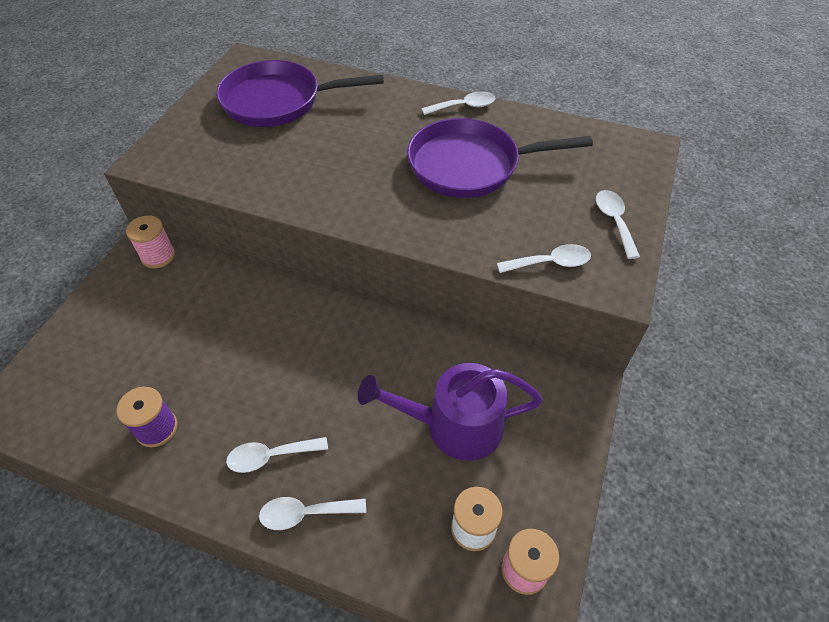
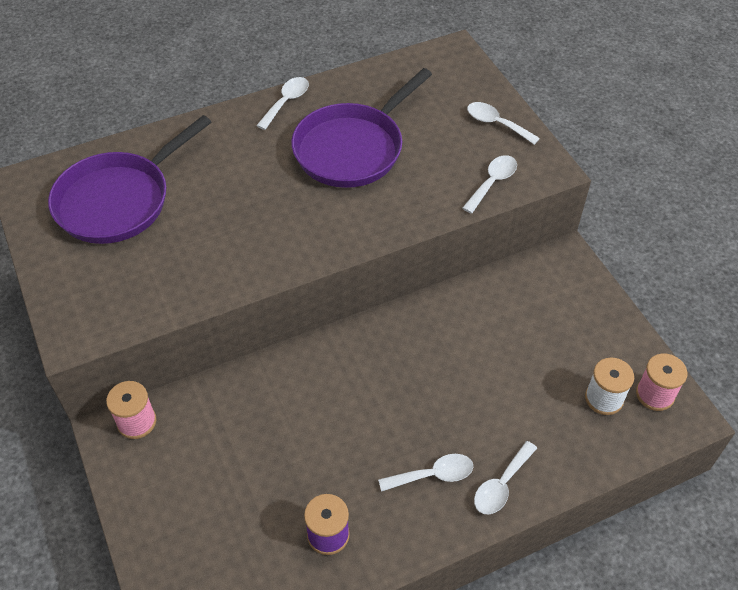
camera: 45 degrees left, 0 degrees up
white spoon [226,437,328,473] -> white spoon turned 135 degrees counterclockwise [378,454,473,492]
purple watering can [358,363,543,461] -> none

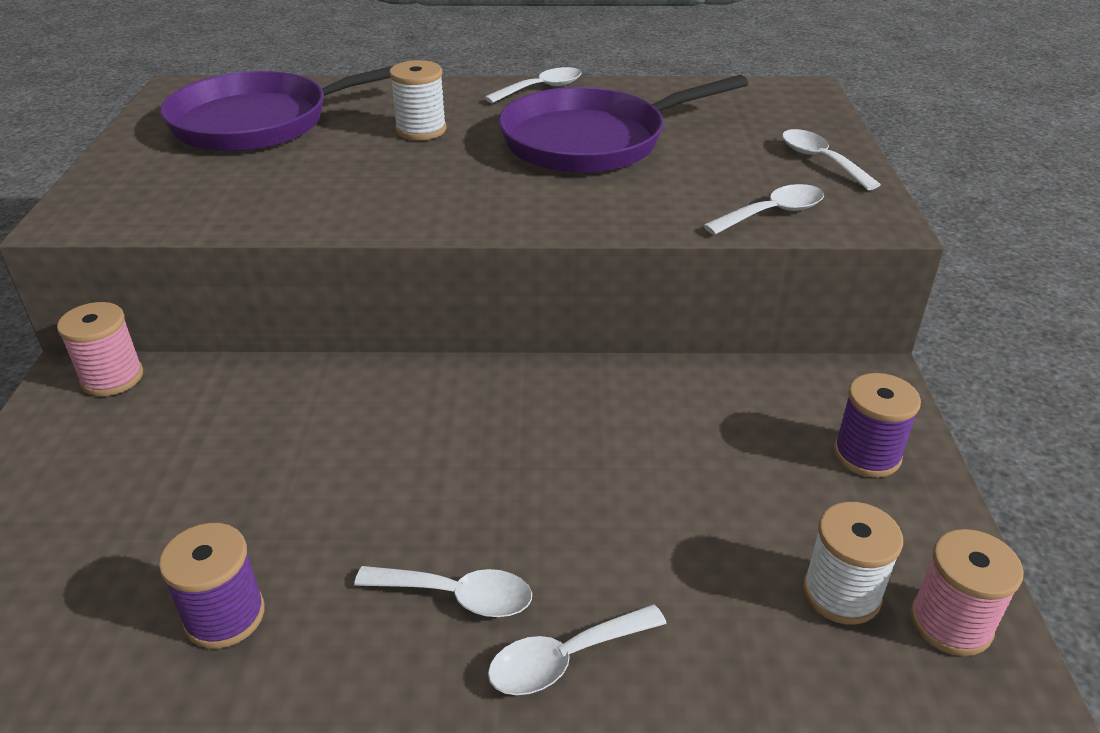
camera: 25 degrees right, 15 degrees down
none -> white spool [389,60,446,140]
none -> purple spool [834,373,921,478]

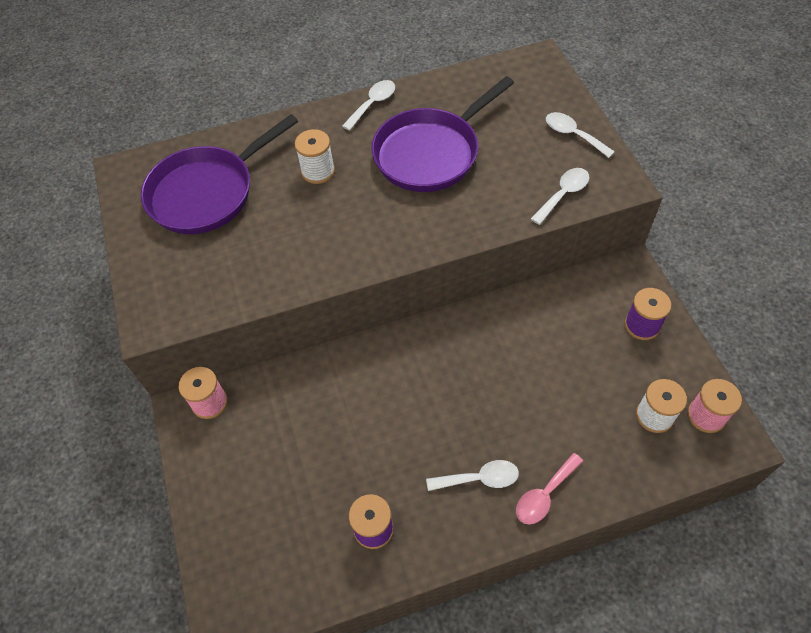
camera: 15 degrees left, 20 degrees up
white spoon [488,604,667,695] -> pink spoon [516,453,583,525]

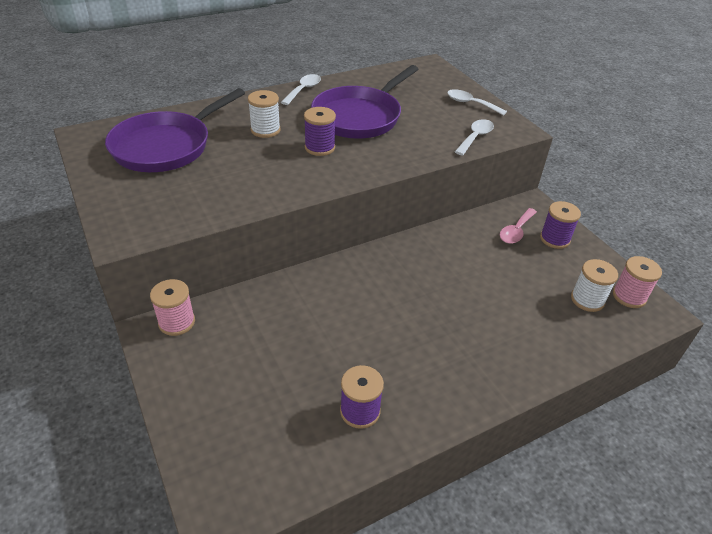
camera: 15 degrees left, 15 degrees down
white spoon [426,460,519,491] -> none
pink spoon [516,453,583,525] -> pink spoon moved to [500,208,537,244]
none -> purple spool [304,107,336,156]

